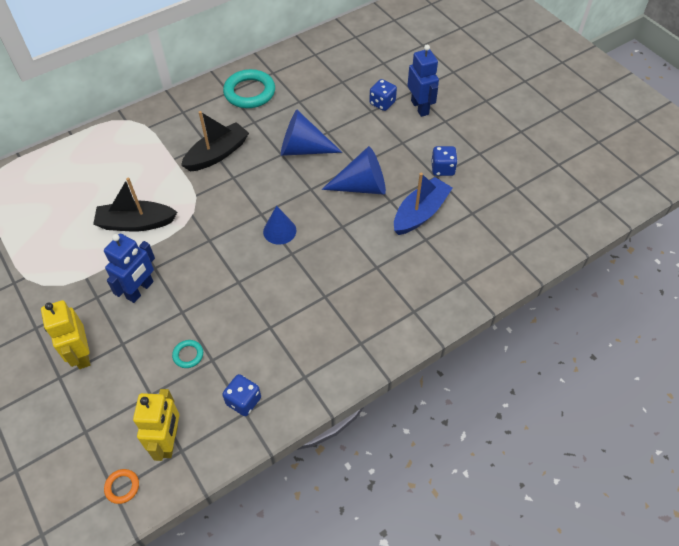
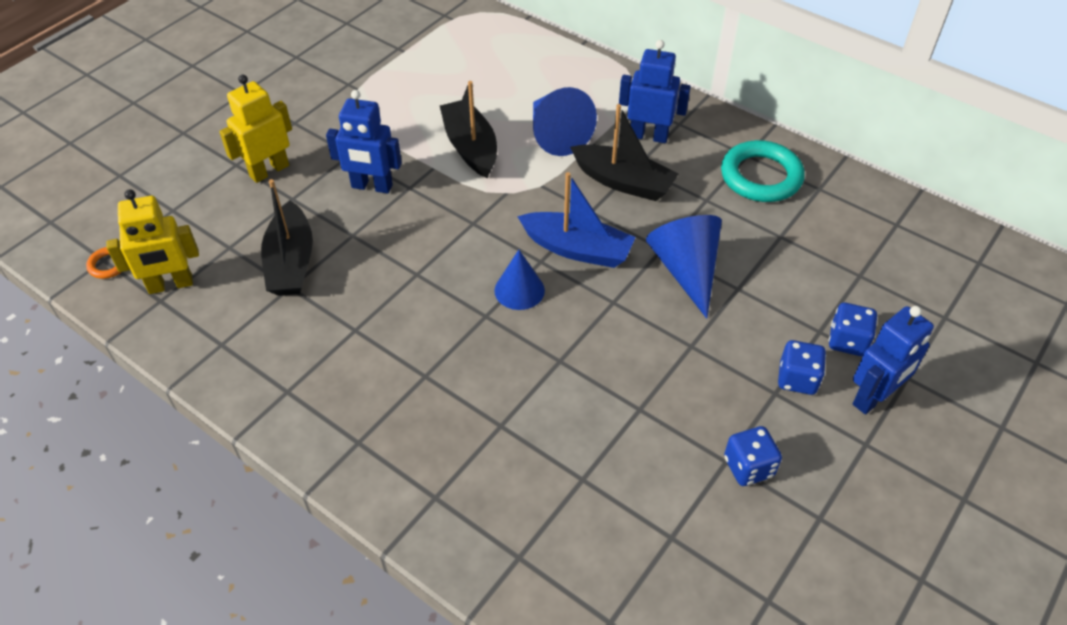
camera: 70 degrees right, 5 degrees down
turquoise ring [172,340,203,368] -> black boat [261,179,313,296]
blue dice [222,374,261,416] -> blue dice moved to [778,340,826,395]
blue cone [322,146,386,195] -> blue cone moved to [533,87,597,156]
blue boat [394,173,453,235] -> blue boat moved to [517,172,636,268]
none -> blue robot [619,40,691,143]

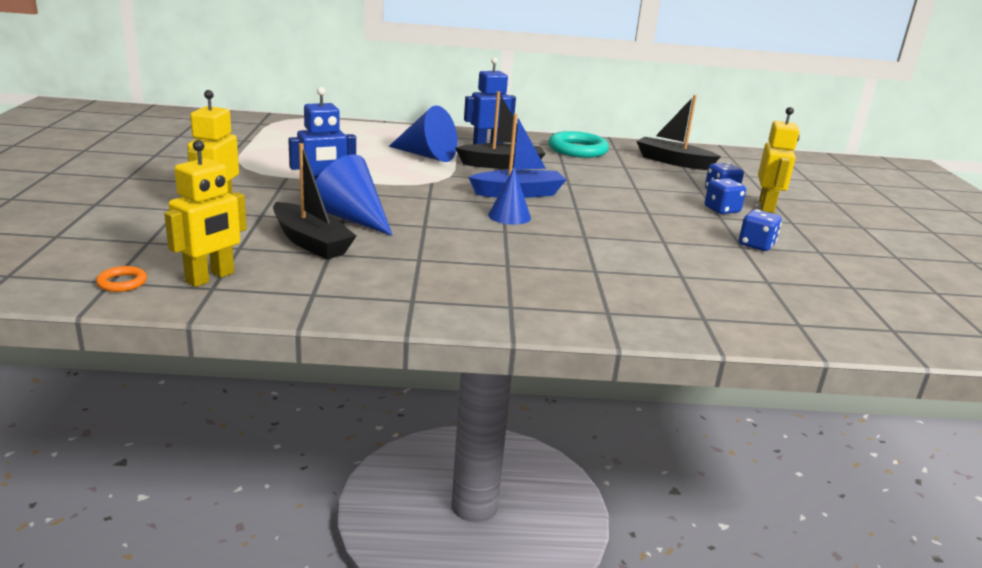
camera: 40 degrees left, 25 degrees down
black boat [440,81,497,178] -> black boat moved to [636,95,721,170]
blue cone [646,215,722,319] -> blue cone moved to [316,154,393,236]
blue robot [853,306,934,414] -> yellow robot [758,107,800,213]

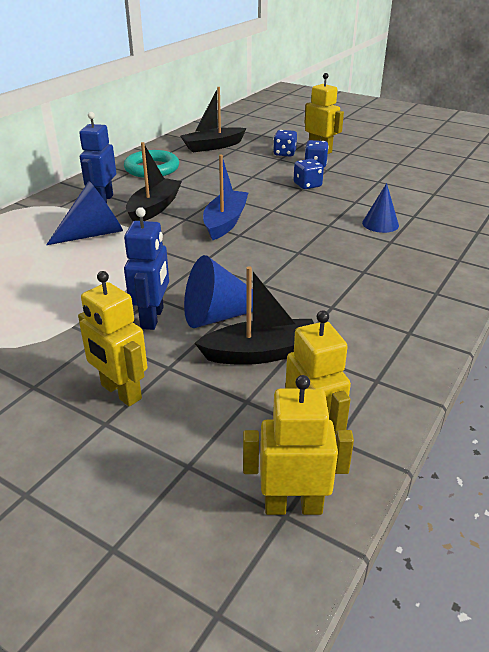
camera: 55 degrees left, 10 degrees up
orange ring [96,266,147,292] -> yellow robot [243,375,354,515]
blue cone [488,167,531,225] -> blue cone moved to [362,183,399,233]
blue dice [739,209,782,251] -> blue dice moved to [294,159,324,189]

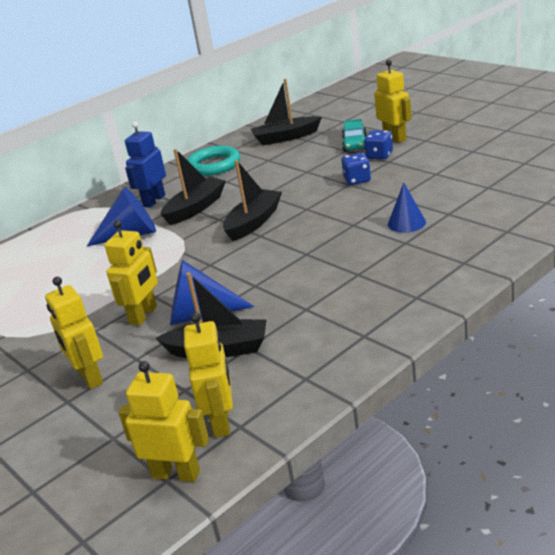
camera: 20 degrees right, 5 degrees down
blue robot [124,207,169,330] -> yellow robot [104,220,158,326]
blue boat [203,154,249,240] -> black boat [223,160,282,242]
blue dice [273,130,297,157] -> turquoise car [342,119,367,151]

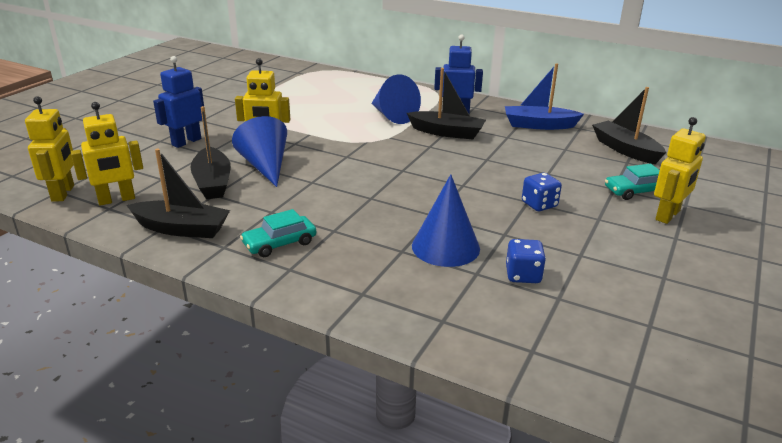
camera: 65 degrees right, 0 degrees up
yellow robot [45,277,103,389] -> blue robot [153,56,204,148]
turquoise ring [187,146,240,176] -> blue boat [505,63,584,130]
black boat [223,160,282,242] -> black boat moved to [127,149,230,238]
blue dice [364,130,393,159] -> blue dice moved to [506,239,546,283]
blue cone [388,182,426,233] -> blue cone [412,174,480,267], size x1.54
none -> turquoise car [240,209,316,257]

